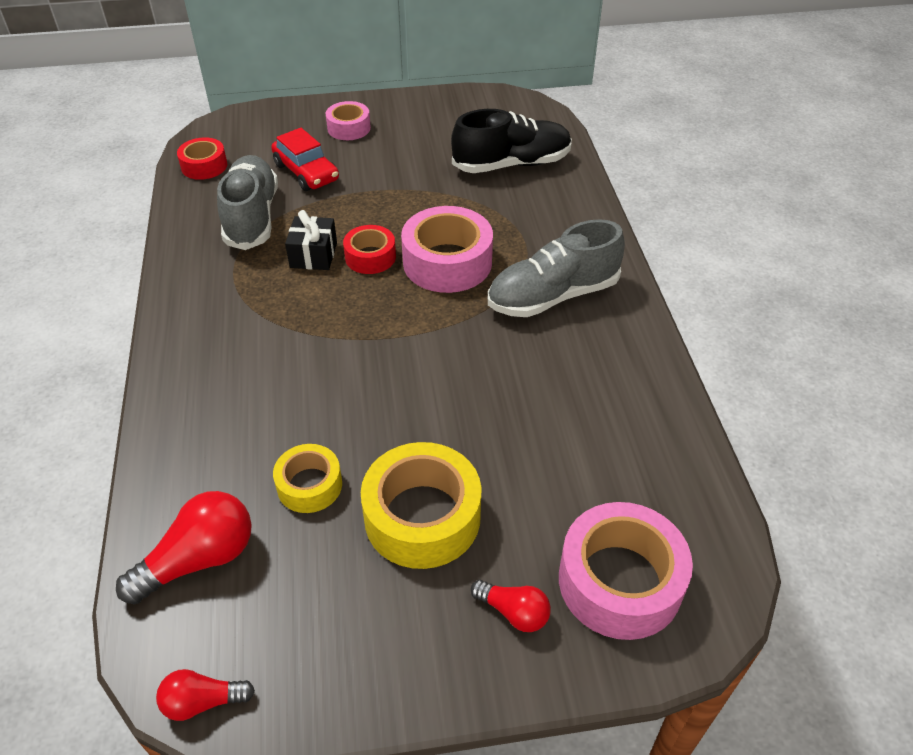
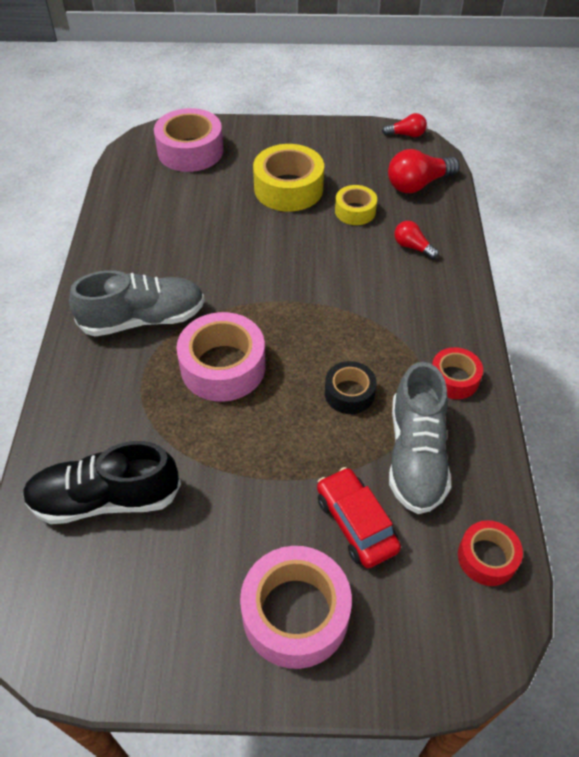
camera: 170 degrees left, 5 degrees up
black gift [285,210,337,270] -> black tape [325,361,377,414]
pink tape [326,101,371,140] -> pink tape [240,546,352,669], size x1.74
red tape [343,225,396,274] -> red tape moved to [432,347,483,399]
red light bulb [471,580,551,632] -> red light bulb moved to [394,221,439,259]

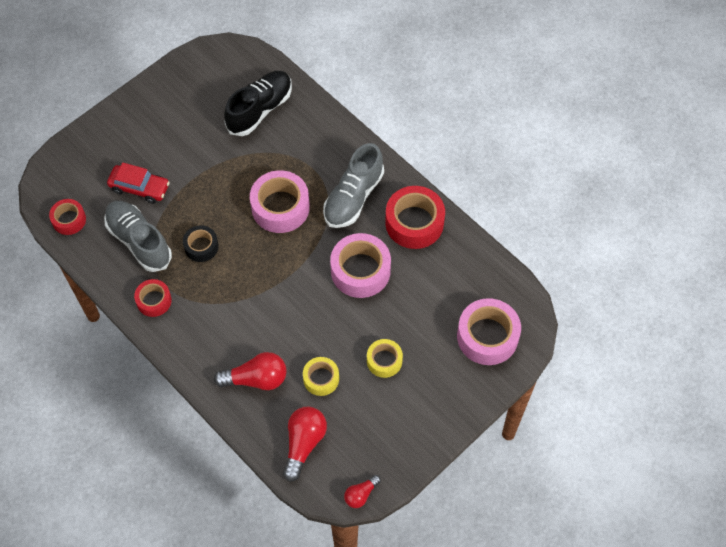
camera: 135 degrees right, 10 degrees up
pink tape [240,546,352,669] -> pink tape moved to [330,233,391,298]
yellow tape [253,144,324,212] -> yellow tape [367,339,403,378], size x0.58
red light bulb [394,221,439,259] -> red light bulb [214,352,287,390], size x1.73
none -> red tape [385,186,445,249]

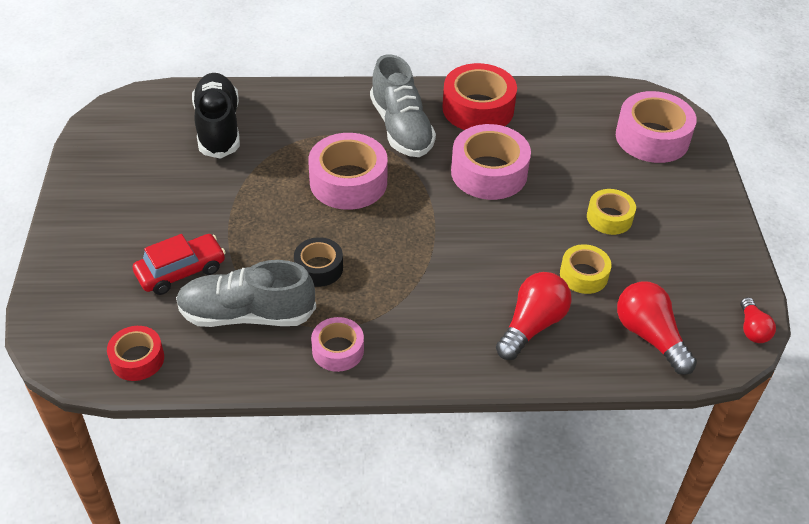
camera: 50 degrees left, 15 degrees down
red tape [134,279,172,317] -> pink tape [311,317,364,372]

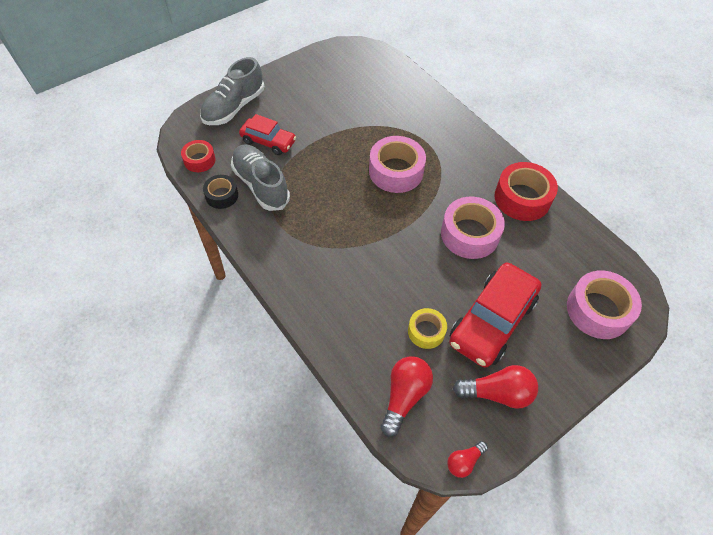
camera: 55 degrees right, 10 degrees up
black shoe [192,73,240,159] -> none
black tape [294,237,343,287] -> black tape moved to [203,175,238,209]
pink tape [311,317,364,372] -> none
grey shoe [370,54,436,157] -> grey shoe moved to [200,57,264,125]
red light bulb [496,272,572,360] -> red light bulb moved to [453,365,538,409]
yellow tape [587,189,636,235] -> red car [449,263,542,368]

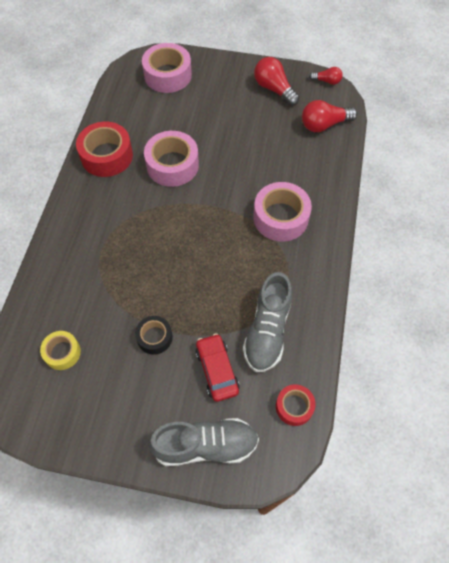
camera: 130 degrees left, 5 degrees up
black tape [203,175,238,209] -> black tape moved to [135,316,173,355]
pink tape [369,136,426,193] -> pink tape moved to [253,182,312,242]
yellow tape [408,308,447,349] -> yellow tape moved to [40,331,81,370]
red car [449,263,542,368] -> none

